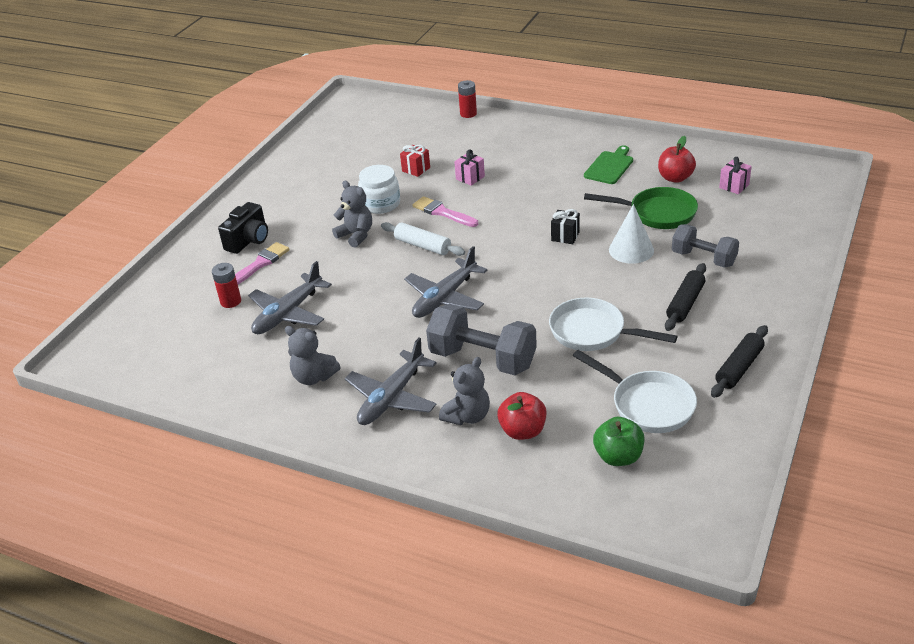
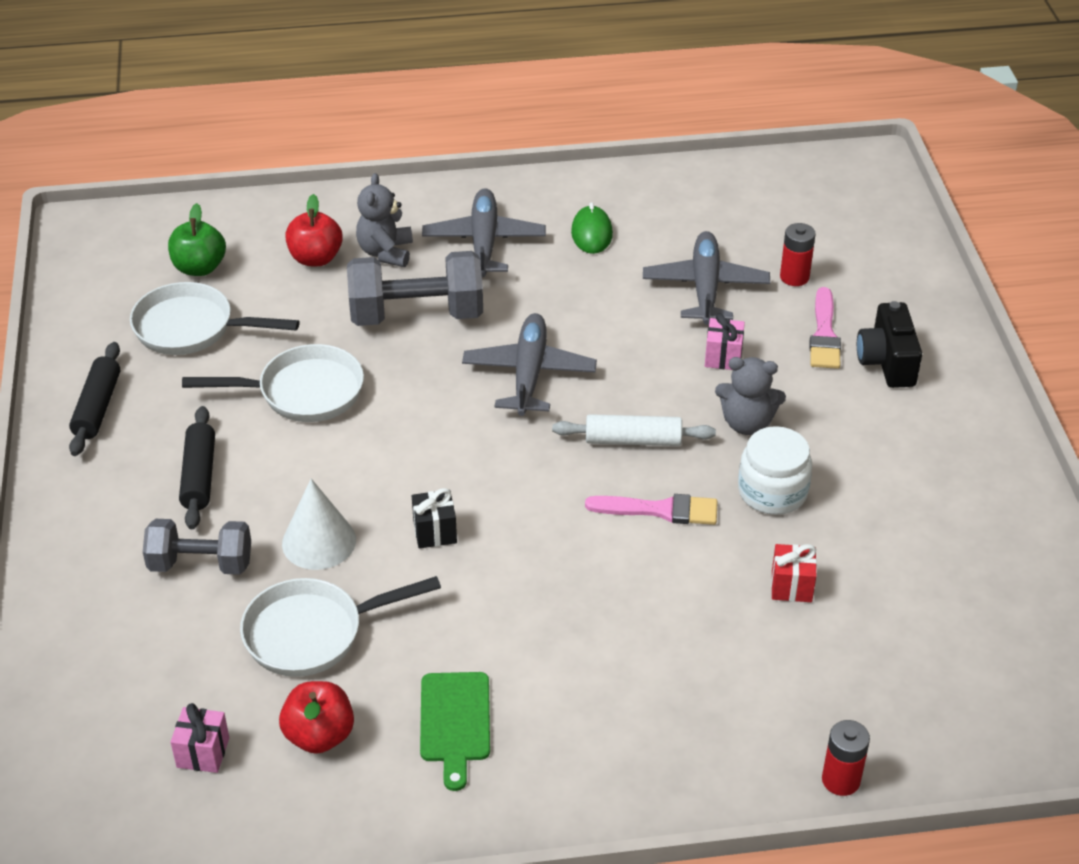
camera: 145 degrees right, 5 degrees up
grey teddy bear [285,326,341,385] -> green mouse [571,202,613,254]
pink gift [454,149,485,186] -> pink gift moved to [705,313,745,370]
green pan [584,187,698,229] -> white pan [240,576,441,677]

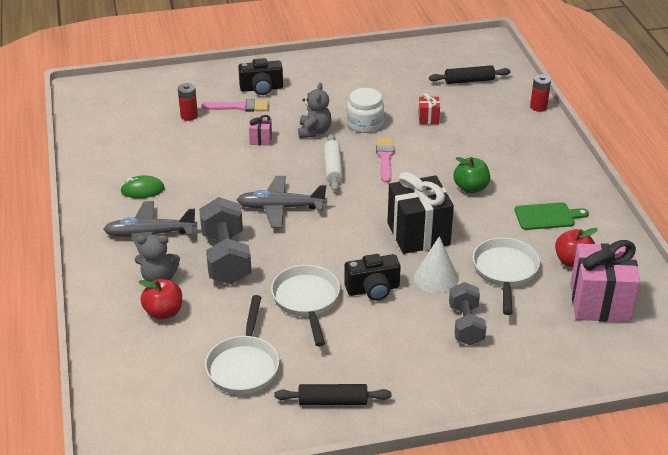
camera: 95 degrees left, 5 degrees down
green apple [168,203,226,276] -> green apple moved to [453,157,490,193]
pink gift [171,703,229,773] -> pink gift [570,240,640,322], size x2.26
black rolling pin [179,406,215,529] -> black rolling pin moved to [429,65,511,84]
white pan [240,576,441,677] -> white pan turned 150 degrees counterclockwise [472,238,540,315]
black gift [412,488,457,548] -> black gift [387,172,454,254], size x2.26
grey plane [643,231,770,325] -> none
none -> black camera [344,254,401,301]

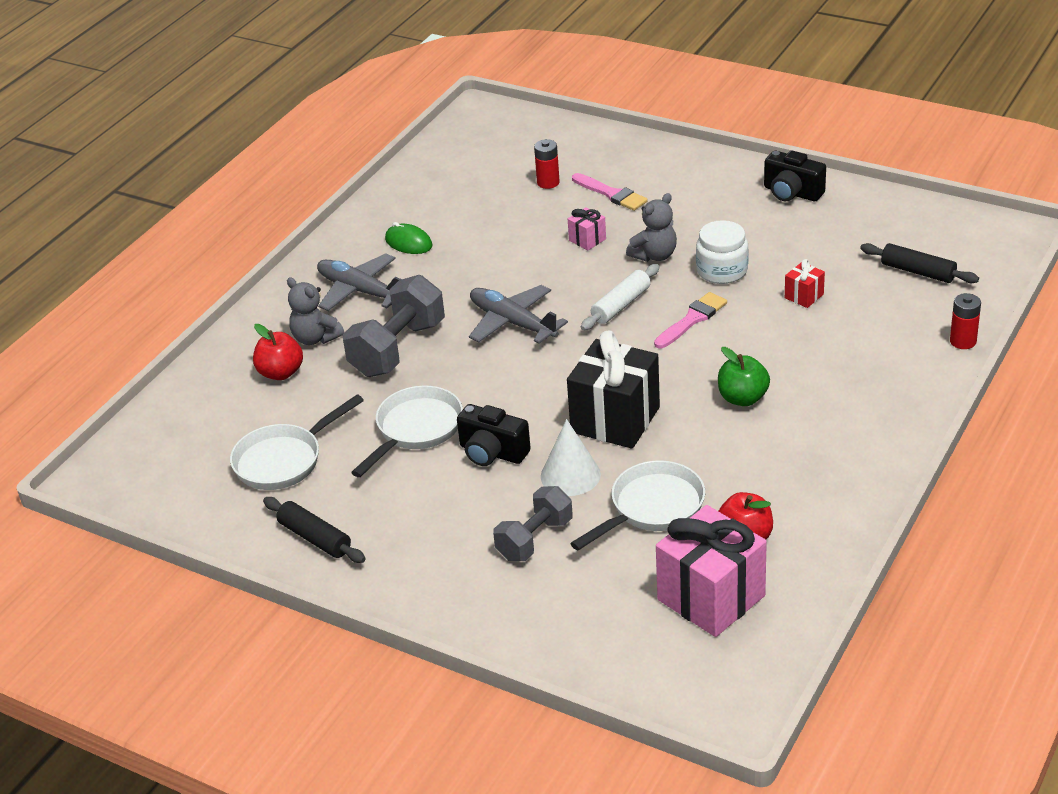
camera: 45 degrees right, 0 degrees up
black camera [238,58,283,95] -> black camera moved to [764,151,826,201]
green cutting board [515,202,589,230] -> none

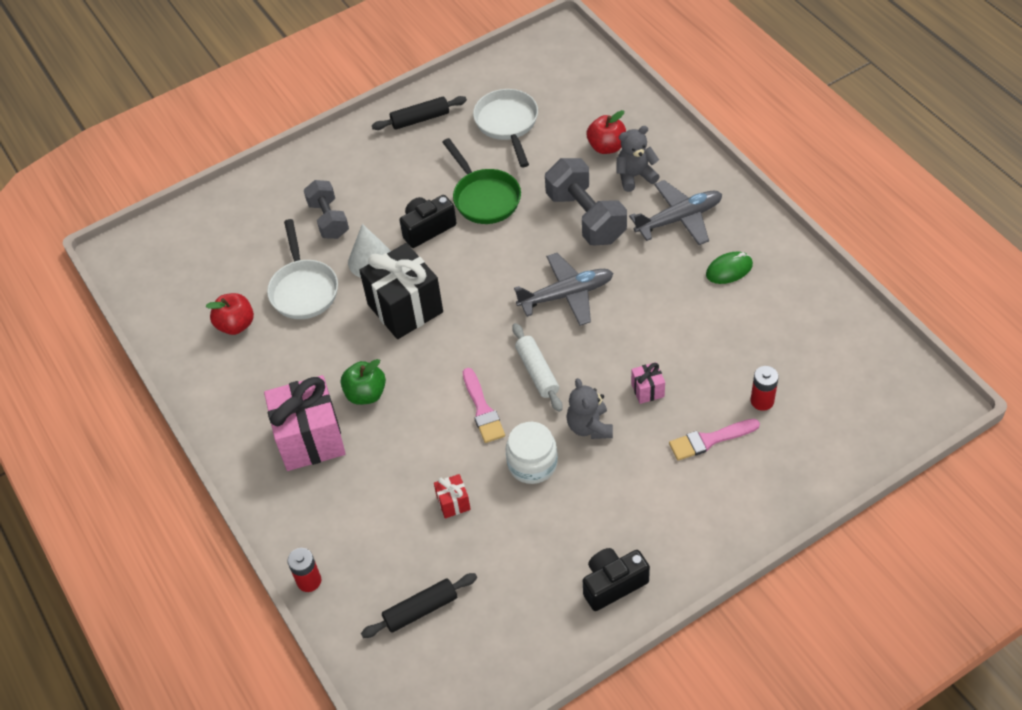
camera: 120 degrees right, 15 degrees up
white pan [351,386,463,477] -> green pan [442,138,521,224]
pink gift [656,505,767,637] -> pink gift moved to [264,375,346,471]

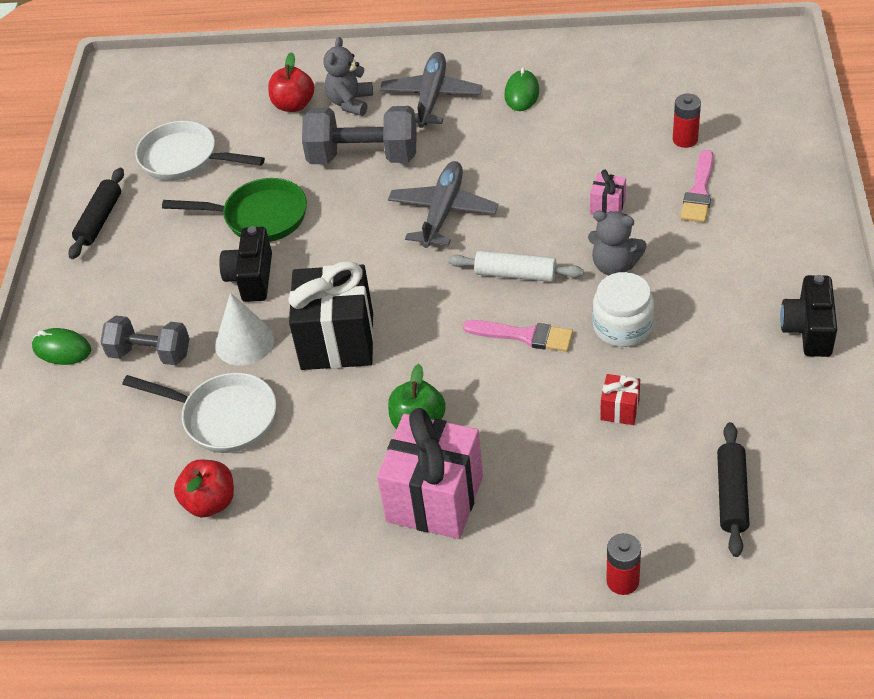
camera: 55 degrees left, 5 degrees down
none -> green mouse [32,328,91,365]

